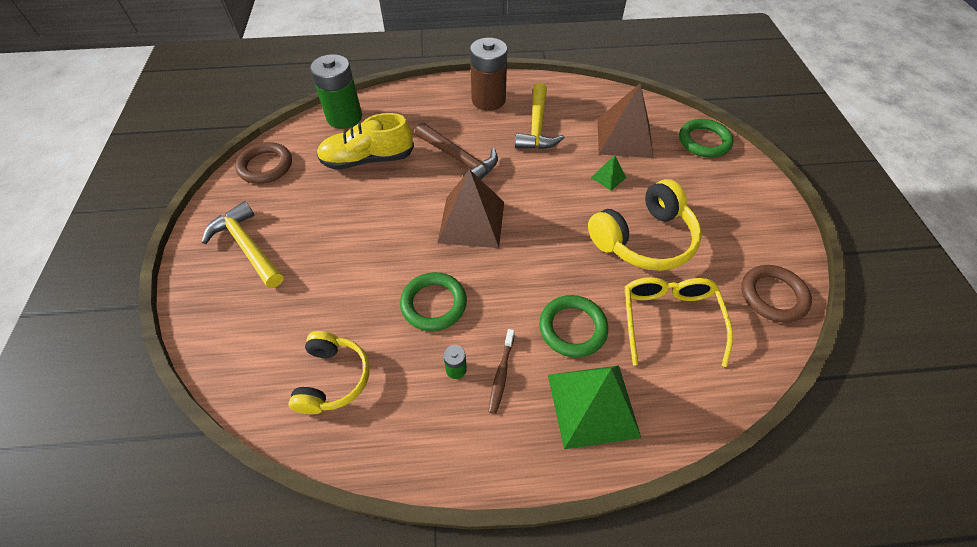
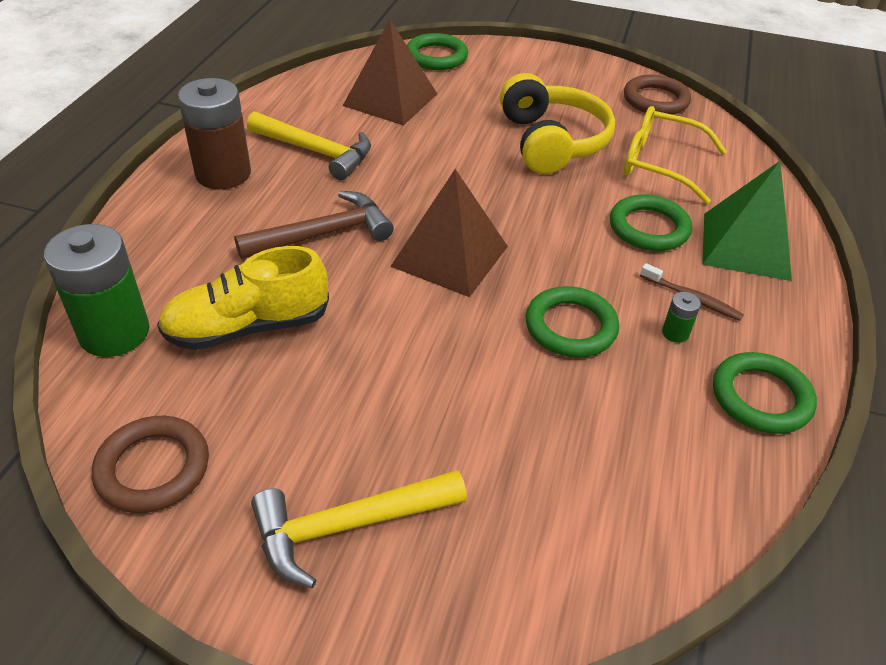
camera: 70 degrees left, 10 degrees down
yellow headphones [289,331,370,414] -> none
yellow shoe [317,113,414,170] -> yellow shoe turned 60 degrees clockwise [157,246,329,350]
green pyramid [591,155,626,190] -> none
none -> green ring [713,352,817,434]

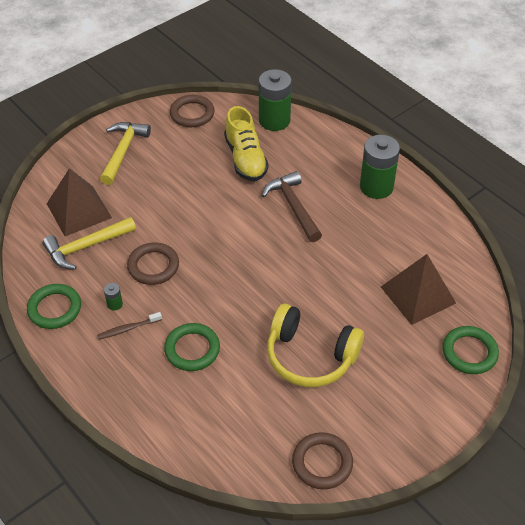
camera: 125 degrees right, 5 degrees up
yellow shoe [157,246,329,350] -> yellow shoe turned 150 degrees clockwise [224,106,269,181]
brown battery [178,78,251,189] -> green battery [360,135,400,199]
brown hammer [234,191,394,259] -> brown hammer turned 150 degrees clockwise [261,171,322,242]
yellow hammer [247,111,371,180] -> yellow hammer moved to [42,217,136,270]
brown pyramid [390,169,508,297] -> brown pyramid moved to [47,168,112,236]
green ring [526,286,619,357] -> brown ring [127,243,179,285]
yellow glasses [624,106,727,204] -> none
green pyramid [702,161,792,281] -> none

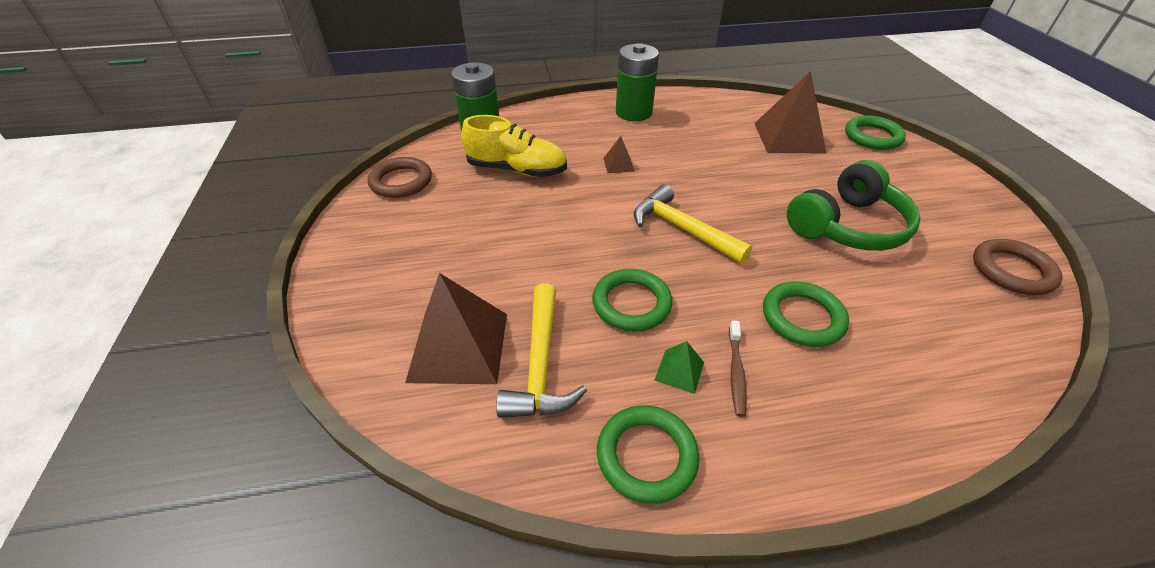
camera: 60 degrees left, 5 degrees down
yellow hammer [100,122,151,185] -> yellow hammer moved to [634,184,752,263]
green battery [104,283,123,311] -> green pyramid [654,341,704,394]
brown ring [127,243,179,285] -> green ring [592,269,672,331]
brown hammer [261,171,322,242] -> brown pyramid [603,136,635,173]
yellow headphones [267,304,364,387] -> green headphones [787,160,921,251]

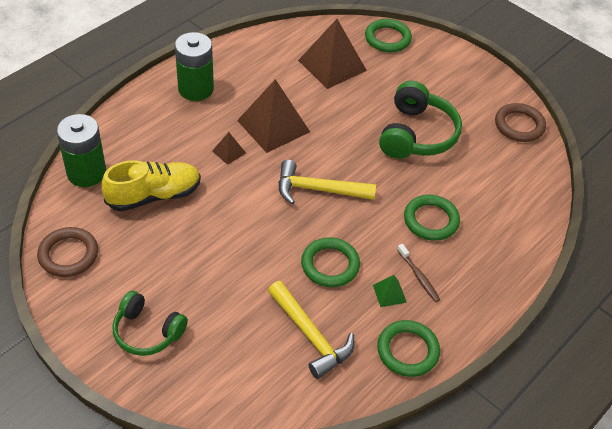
camera: 40 degrees left, 5 degrees up
brown pyramid [405,273,507,384] -> brown pyramid moved to [237,79,310,153]
none -> green headphones [112,291,188,356]

